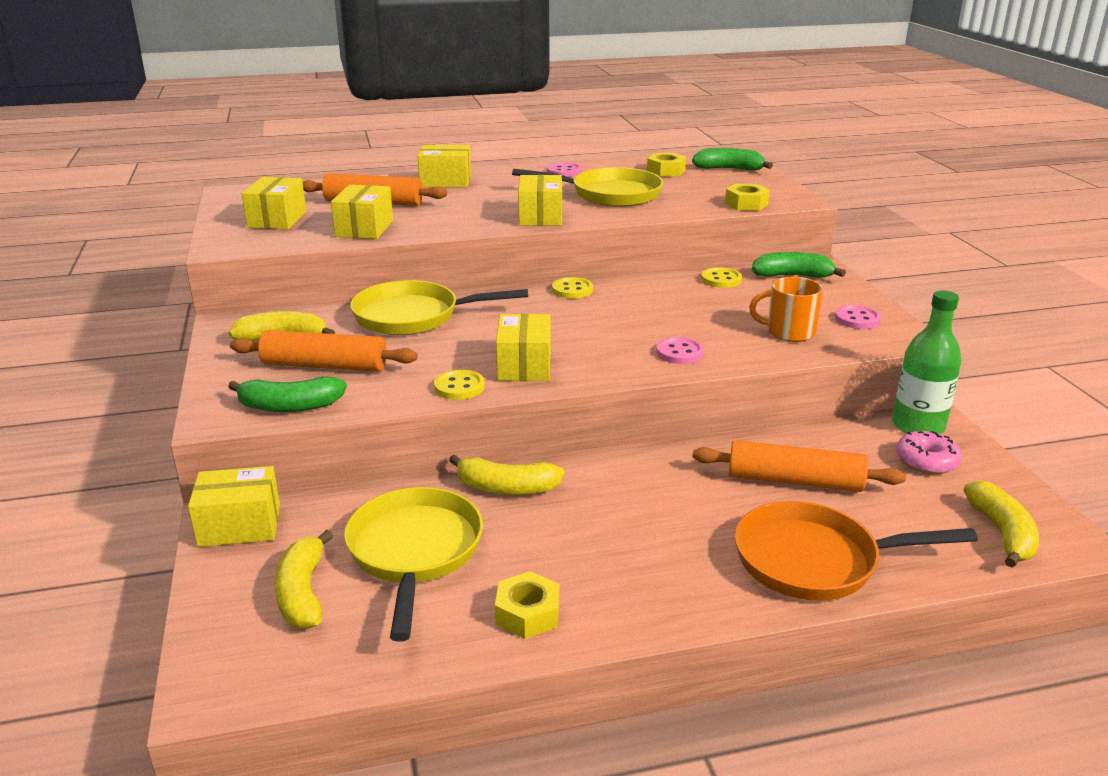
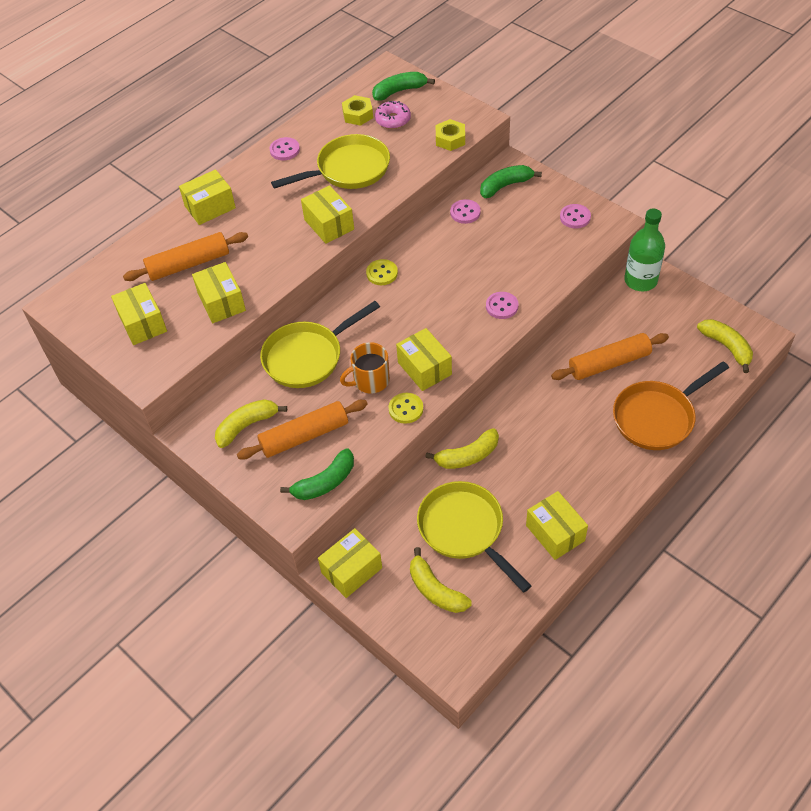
camera: 30 degrees left, 25 degrees up
yellow nut [495,571,559,639] -> yellow box [526,491,588,560]
yellow button [701,267,742,288] -> pink button [450,199,481,224]
orange mug [749,277,823,342] -> orange mug moved to [340,342,390,394]
pink donut [896,431,962,474] -> pink donut moved to [375,101,411,129]

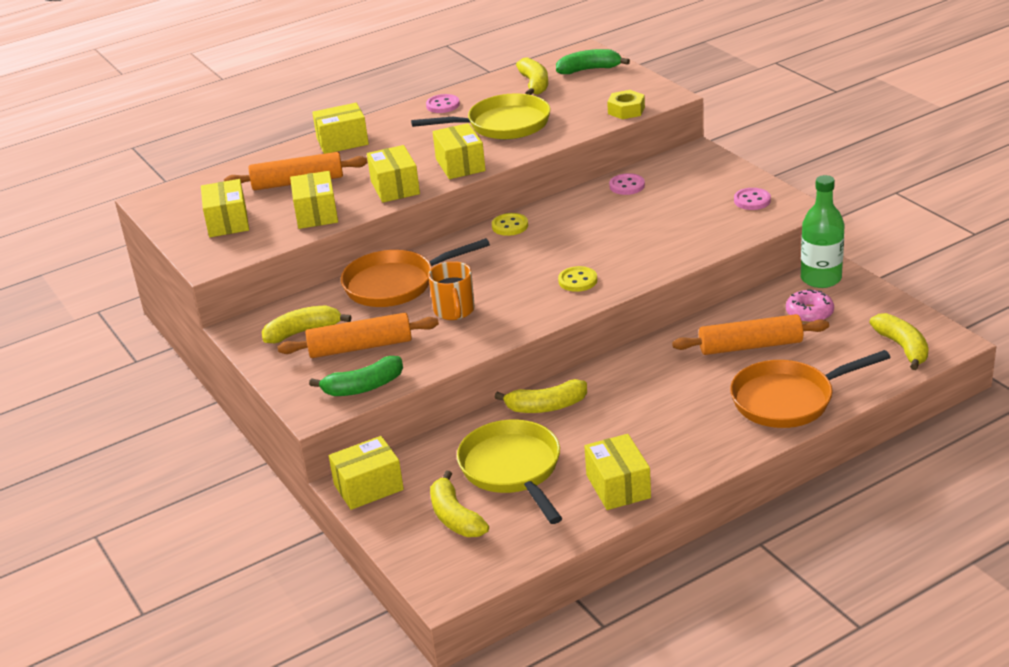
camera: 15 degrees right, 20 degrees down
yellow pan [260,301,380,388] -> orange pan [341,238,490,307]
orange mug [340,342,390,394] -> orange mug turned 90 degrees counterclockwise [428,261,475,320]
yellow nut [342,95,373,126] -> yellow banana [516,57,548,95]
pink donut [375,101,411,129] -> pink donut moved to [786,289,834,323]
yellow button [388,393,423,424] -> yellow button moved to [558,266,597,292]
yellow box [396,328,452,391] -> yellow box moved to [367,145,420,203]
green banana [480,165,542,198] -> none
pink button [486,292,518,319] -> none

